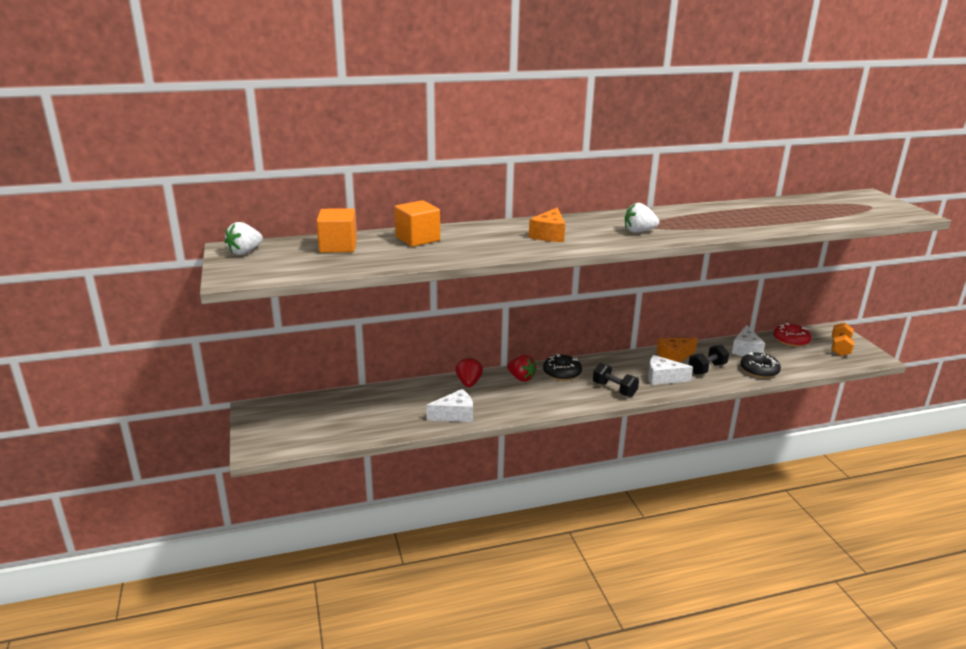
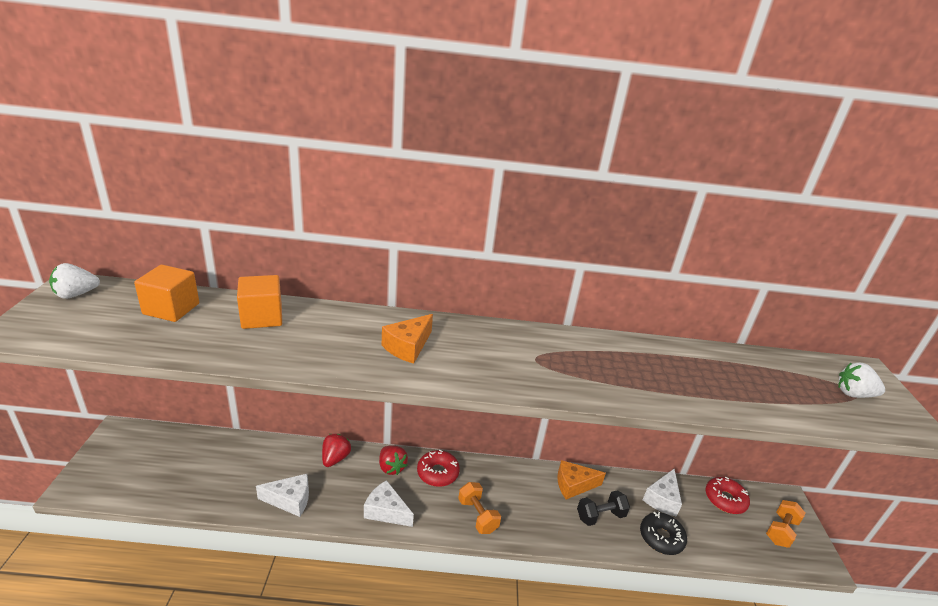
camera: 15 degrees right, 5 degrees up
black donut [543,354,582,381] -> red donut [417,450,460,487]
black dumbbell [593,363,639,397] -> orange dumbbell [458,482,501,534]
white strawberry [625,203,659,233] -> white strawberry moved to [838,363,885,398]
white cheese [648,355,693,385] -> white cheese moved to [364,480,414,527]

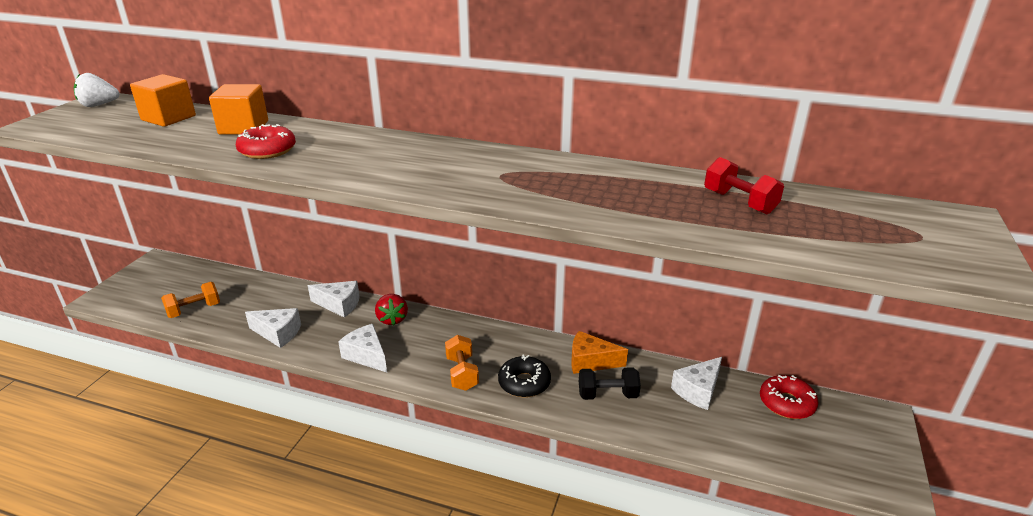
camera: 20 degrees right, 0 degrees up
red strawberry [322,434,351,467] -> white cheese [308,281,360,318]
orange cheese [382,314,433,364] -> none
red donut [417,450,460,487] -> red donut moved to [236,124,296,159]
black donut [640,512,687,555] -> black donut moved to [498,354,551,398]
orange dumbbell [766,500,805,548] -> orange dumbbell moved to [161,282,220,318]
white strawberry [838,363,885,398] -> none
none -> red dumbbell [704,157,784,214]

